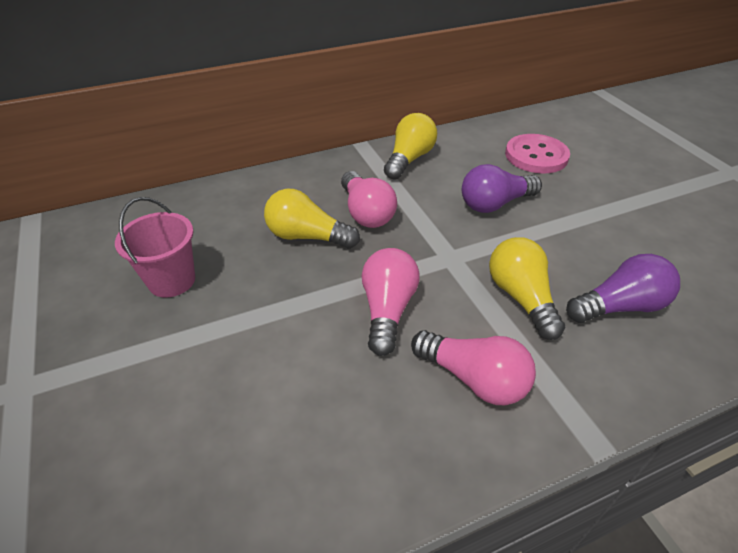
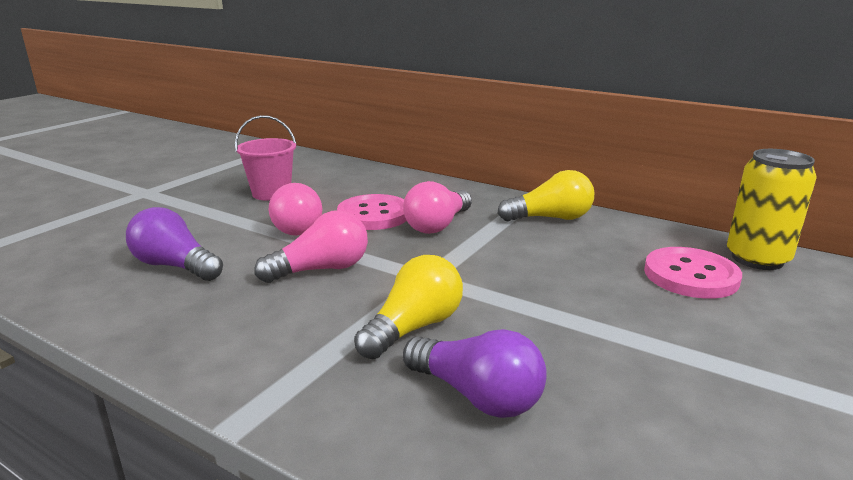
camera: 55 degrees right, 20 degrees down
yellow light bulb [264,189,360,249] -> pink button [337,194,407,230]
pink light bulb [411,330,536,405] -> pink light bulb moved to [269,183,323,236]
purple light bulb [462,164,542,213] -> purple light bulb moved to [126,207,223,281]
none -> yellow can [727,149,817,270]

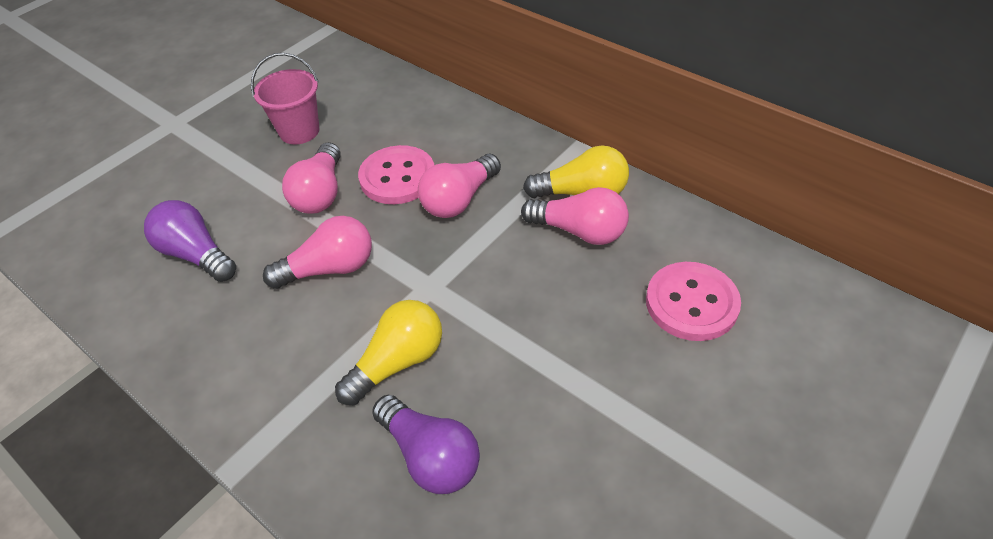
camera: 10 degrees right, 25 degrees up
yellow can [727,149,817,270] -> none
none -> pink light bulb [521,187,629,245]

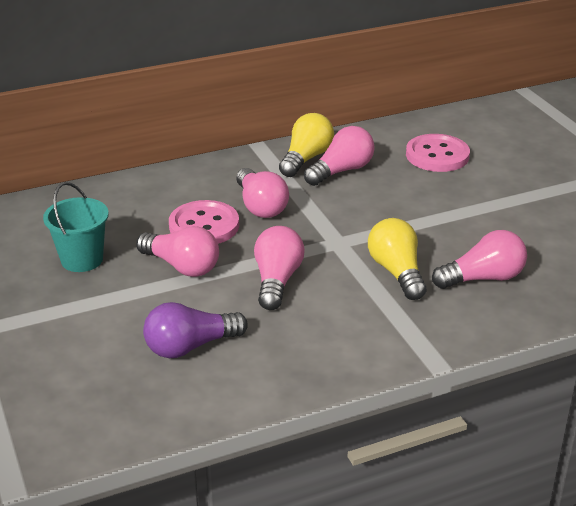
camera: 65 degrees left, 15 degrees down
pink bucket [251,53,320,145] -> turquoise bucket [43,182,109,272]
purple light bulb [372,395,480,494] -> pink light bulb [432,230,527,289]

